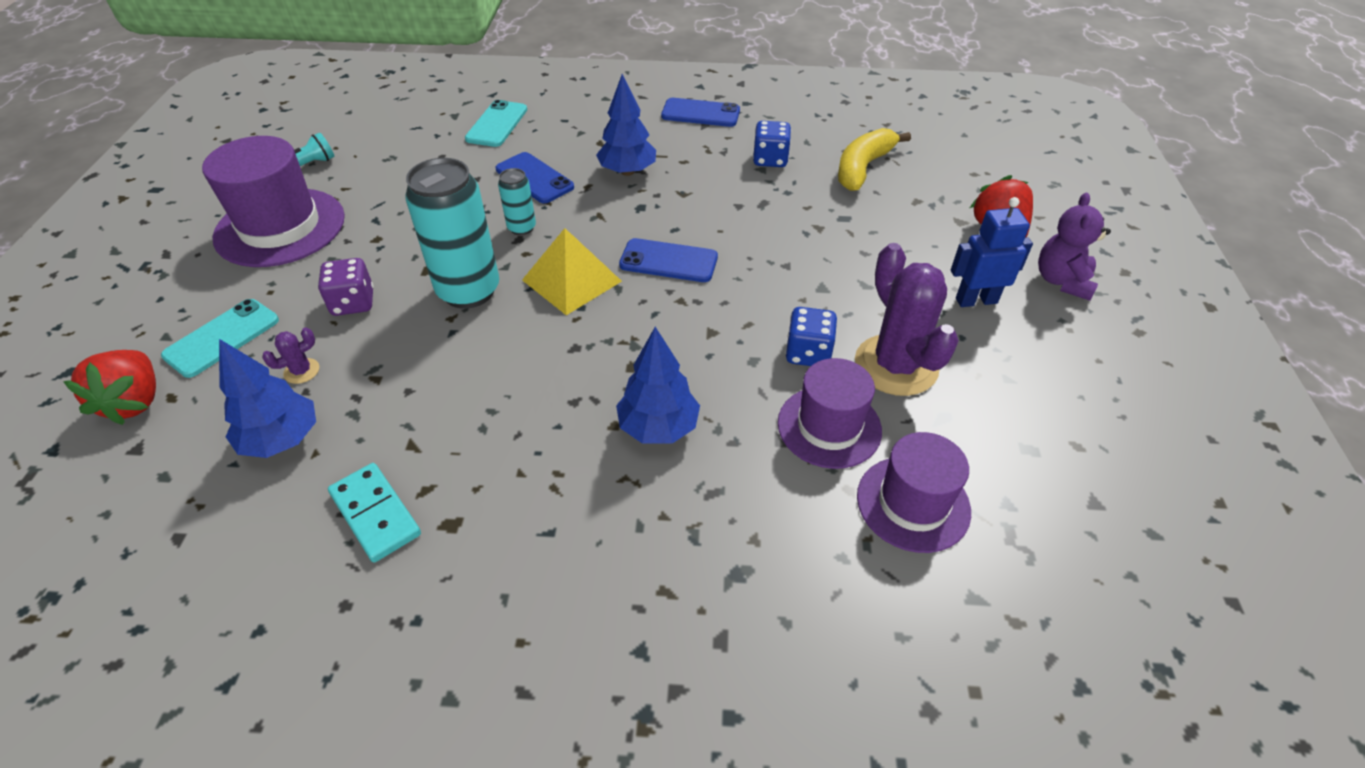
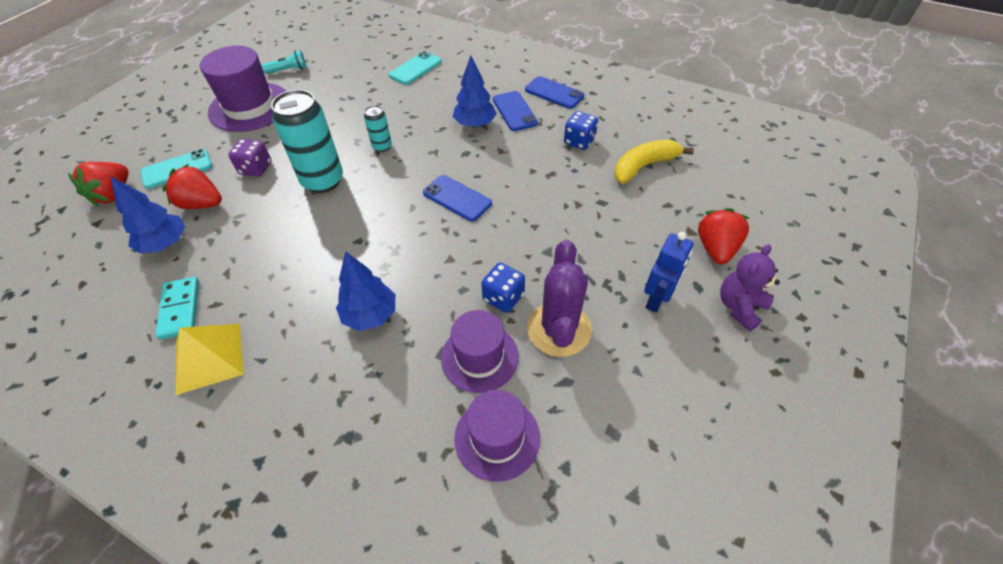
camera: 25 degrees right, 5 degrees up
purple cactus [262,327,319,384] -> red strawberry [163,164,222,209]
blue phone [496,152,574,203] -> blue phone moved to [493,91,538,131]
yellow pyramid [522,228,622,315] -> yellow pyramid moved to [176,323,244,395]
blue robot [951,197,1033,307] -> blue robot turned 105 degrees clockwise [644,232,694,313]

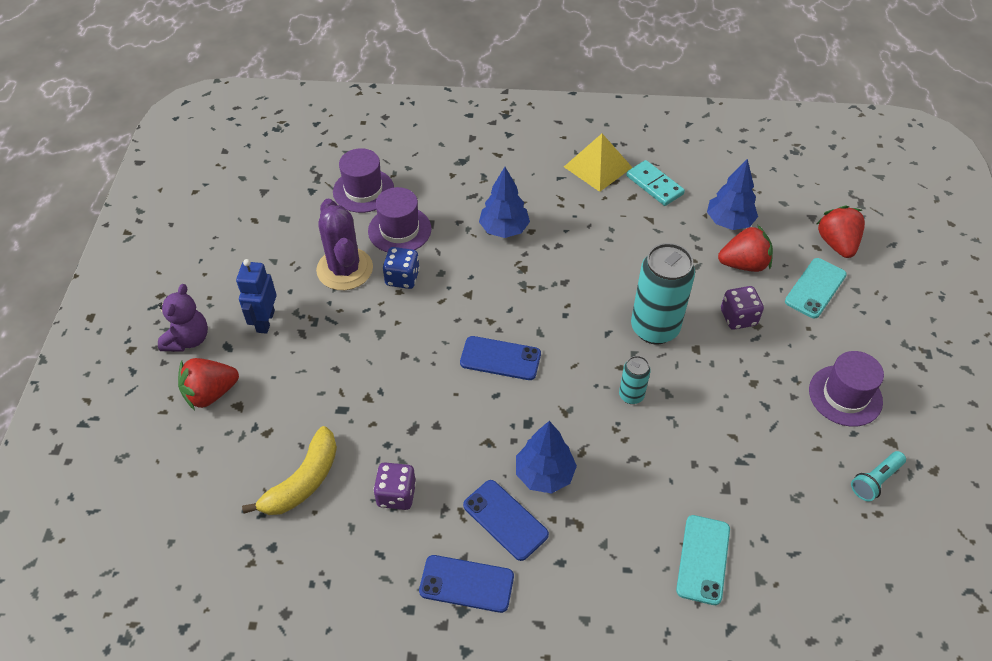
camera: 155 degrees right, 0 degrees up
purple hat [200,46,286,132] -> purple hat [809,351,884,427], size x0.66
blue dice [564,111,598,150] -> purple dice [373,462,416,510]
red strawberry [698,208,749,264] -> red strawberry turned 75 degrees clockwise [178,358,239,410]

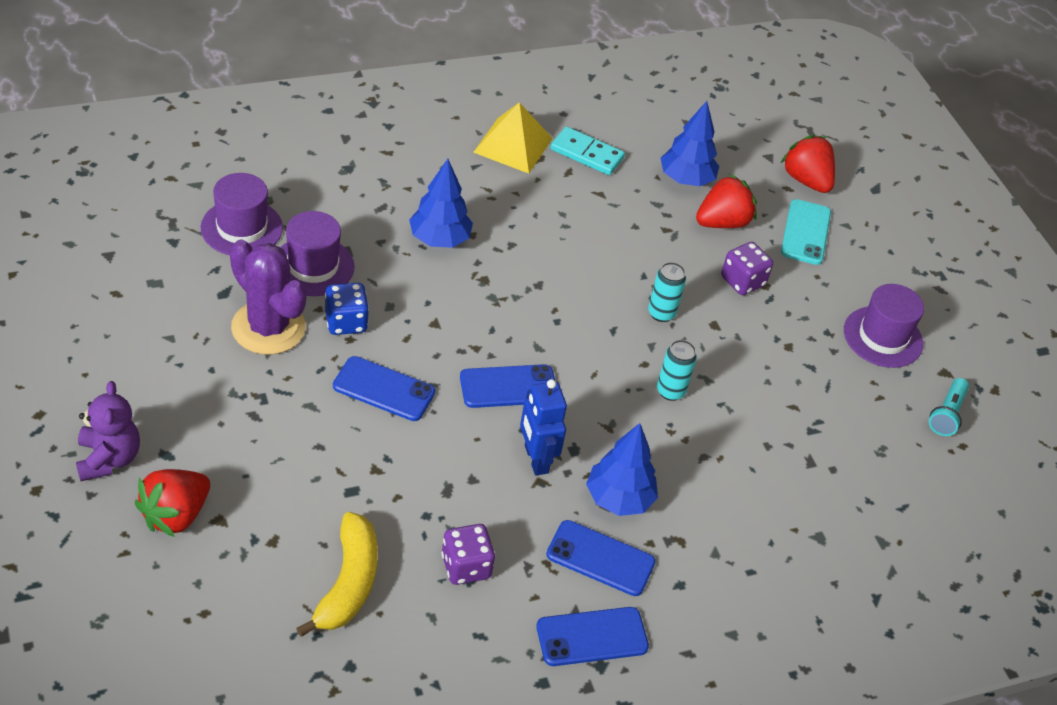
camera: 30 degrees left, 5 degrees down
blue robot [236,259,277,334] -> blue robot moved to [520,379,567,475]
turquoise can [631,243,695,344] -> turquoise can [648,262,686,322], size x0.49
turquoise phone [676,515,730,605] -> none
none -> blue phone [333,356,435,421]

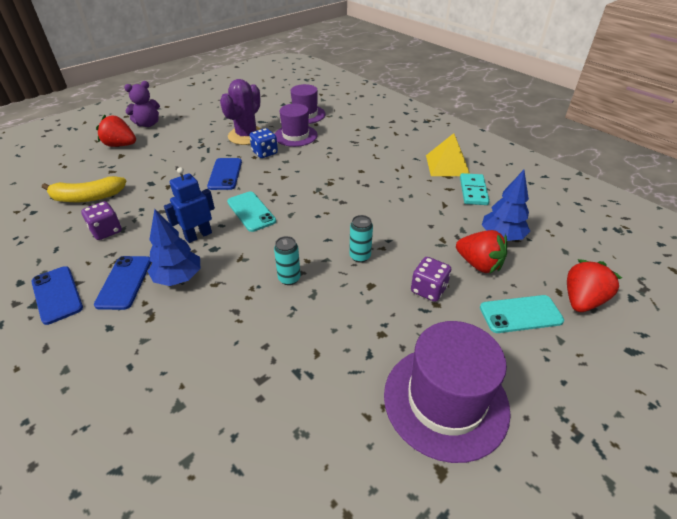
camera: 75 degrees right, 5 degrees down
blue tree [409,159,473,248] -> none
blue phone [460,364,555,408] -> turquoise phone [227,192,276,232]
purple hat [844,284,924,368] -> purple hat [384,321,511,463], size x1.53
turquoise flashlight [929,378,969,436] -> none

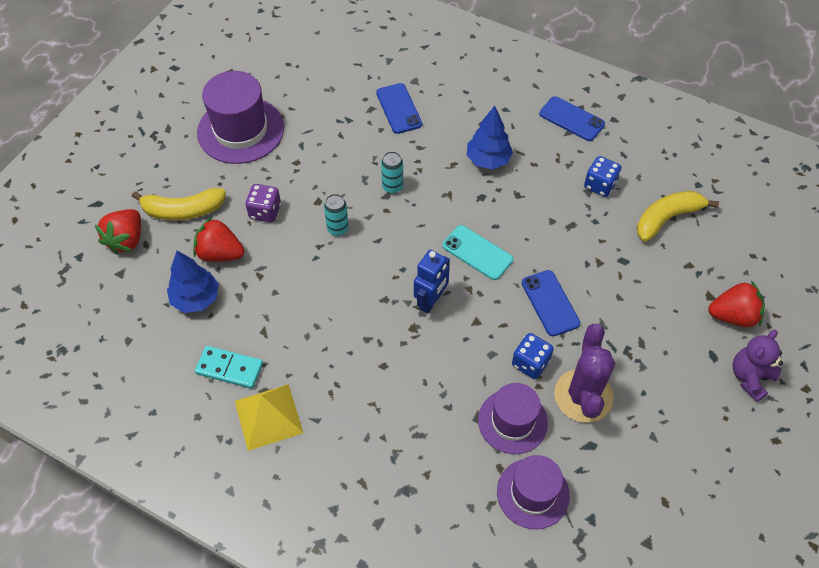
camera: 160 degrees right, 15 degrees up
purple dice [81,201,122,240] -> blue dice [584,156,621,197]
blue phone [94,256,151,310] -> blue phone moved to [376,83,422,134]
blue robot [164,167,215,243] -> blue robot moved to [414,250,450,314]
turquoise domino [460,173,490,205] -> turquoise domino turned 60 degrees counterclockwise [195,346,263,389]
turquoise phone [480,295,564,333] -> yellow banana [132,188,226,220]

